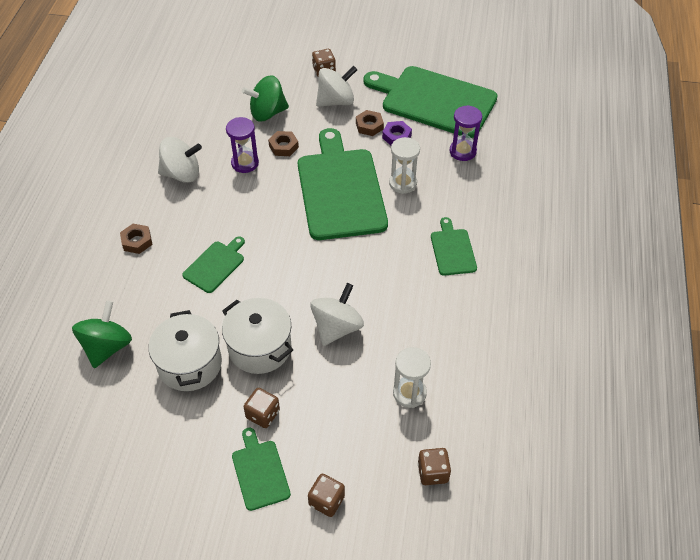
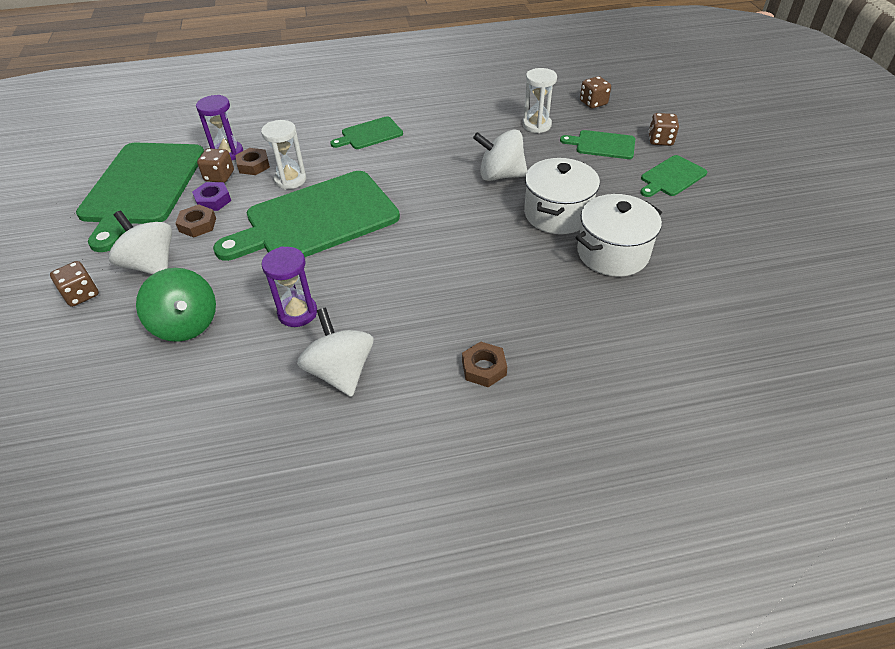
camera: 110 degrees left, 5 degrees down
green spinning top [72,301,132,368] -> none
green cutting board [182,236,245,293] -> green cutting board moved to [560,130,635,159]
brown dice [243,388,280,428] -> brown dice moved to [197,148,234,183]
brown nut [268,131,299,156] -> brown nut moved to [235,148,270,175]

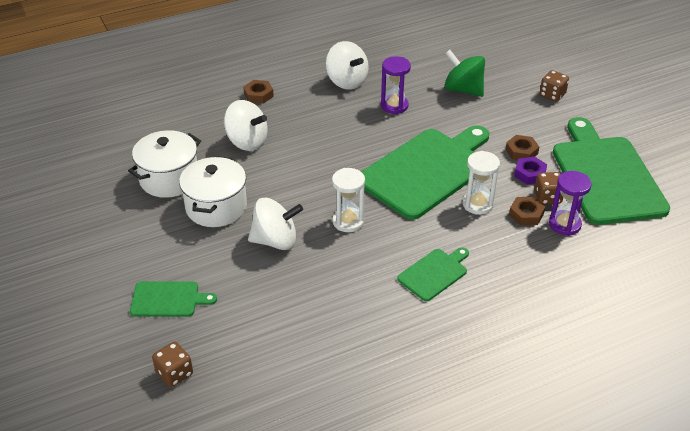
camera: 165 degrees right, 5 degrees down
white spinning top [108,211,172,275] -> white spinning top moved to [224,100,268,151]
white hourglass [522,68,557,133] -> white hourglass moved to [332,168,365,232]
green cutting board [640,155,707,197] -> none
brown dice [649,113,679,146] -> none

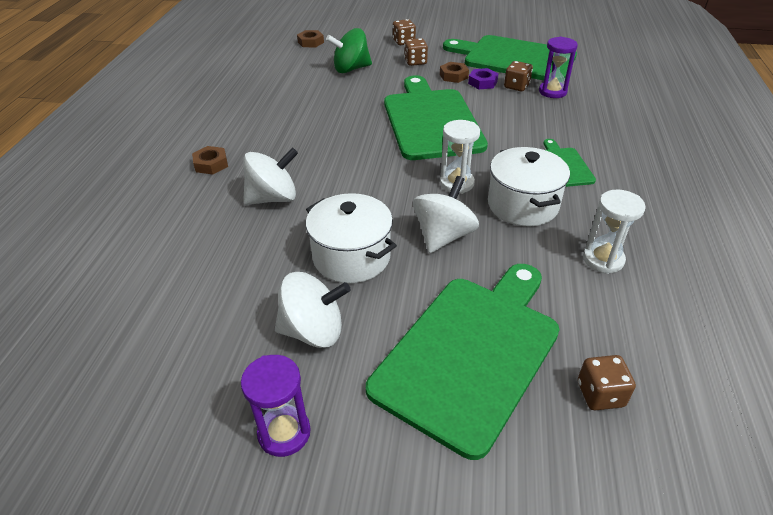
camera: 55 degrees left, 0 degrees up
white pot [128,130,201,198] -> white pot moved to [488,147,570,226]
green cutting board [130,281,217,317] -> green cutting board [366,264,560,460], size x2.14
white spinning top [326,41,369,90] -> white spinning top moved to [275,272,351,348]
purple hourglass [381,56,411,114] -> purple hourglass moved to [241,355,311,457]
white hourglass [463,151,500,215] -> white hourglass moved to [583,189,646,274]
brown nut [509,197,545,225] -> brown nut moved to [297,30,324,47]
none -> brown dice [404,38,428,66]

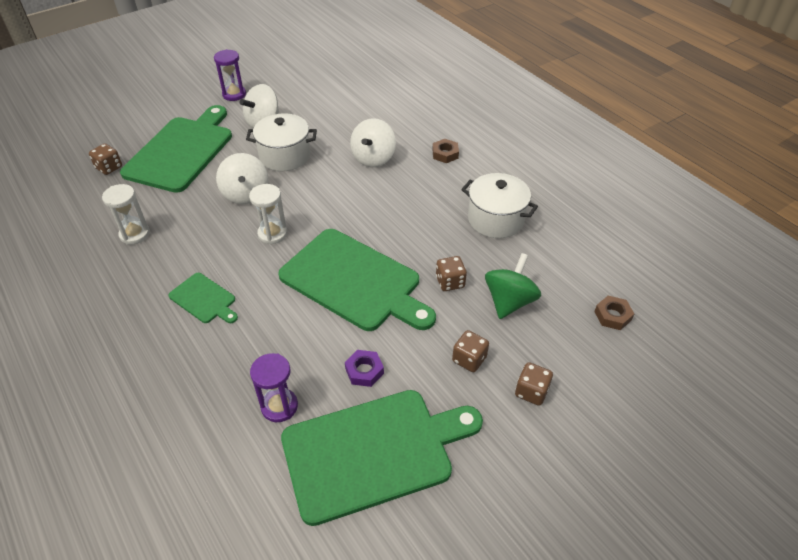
camera: 135 degrees right, 5 degrees up
green cutting board [366,264,560,460] -> green cutting board turned 150 degrees counterclockwise [120,105,232,193]
brown nut [440,62,469,83] -> none
white pot [488,147,570,226] -> white pot moved to [461,173,538,238]
brown dice [504,61,533,91] -> brown dice moved to [436,256,467,291]

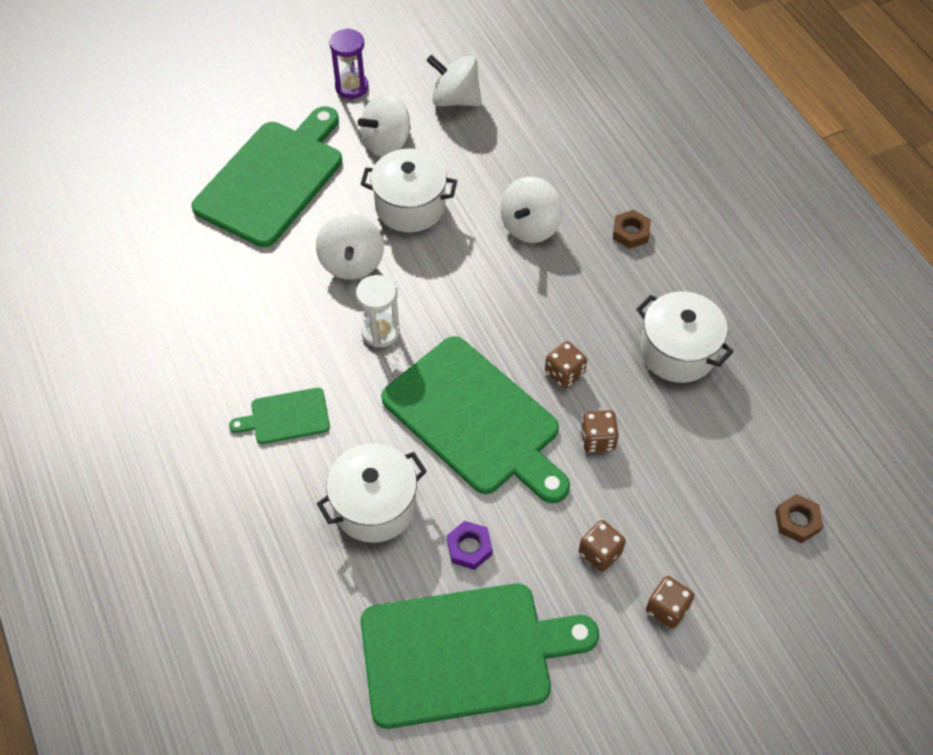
camera: 10 degrees right, 10 degrees up
brown dice [89,144,122,175] -> brown dice moved to [545,341,587,389]
white hourglass [102,184,150,245] -> none
green cutting board [168,273,238,323] -> green cutting board turned 120 degrees clockwise [229,388,330,444]
purple hourglass [250,353,298,422] -> none
green spinning top [485,253,541,319] -> none
none -> white pot [317,443,427,543]
none -> white spinning top [426,55,482,106]

